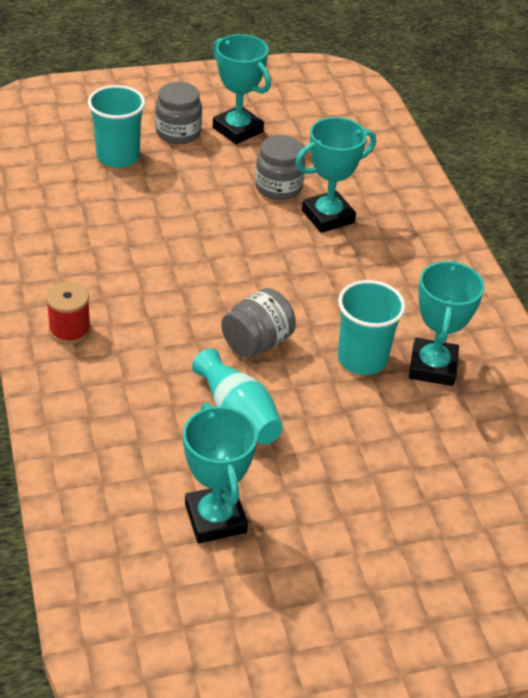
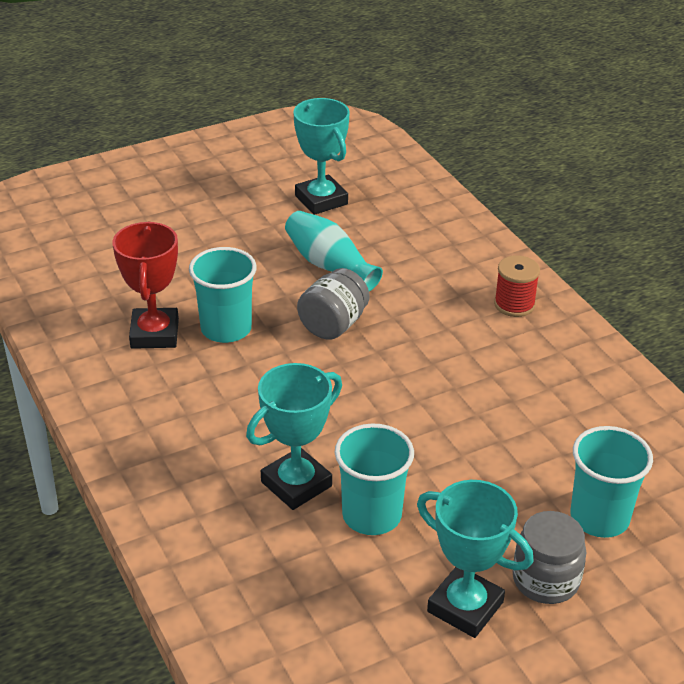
camera: 170 degrees right, 5 degrees down
grey jar [255,135,305,200] -> turquoise cup [335,423,414,535]
turquoise trophy [409,260,485,386] -> red trophy [112,221,179,349]

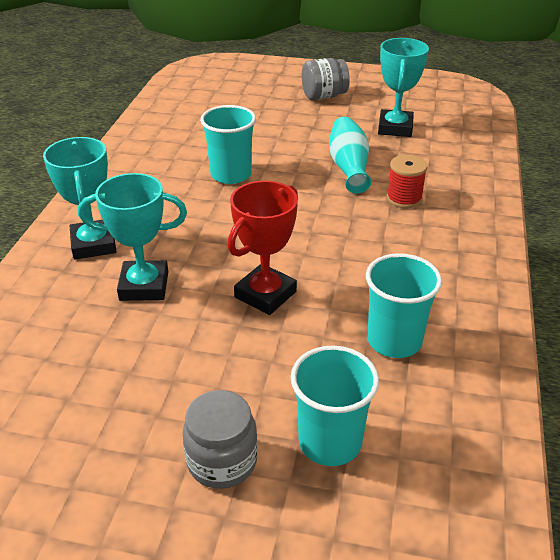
camera: 40 degrees right, 0 degrees up
red trophy [112,221,179,349] -> red trophy moved to [228,181,298,315]
grey jar [297,268,369,340] -> grey jar moved to [302,58,350,100]
turquoise cup [335,423,414,535] -> turquoise cup moved to [366,253,442,358]
turquoise trophy [417,480,534,638] -> turquoise trophy moved to [43,137,117,259]
red spool [494,255,540,317] -> red spool moved to [387,155,428,208]

